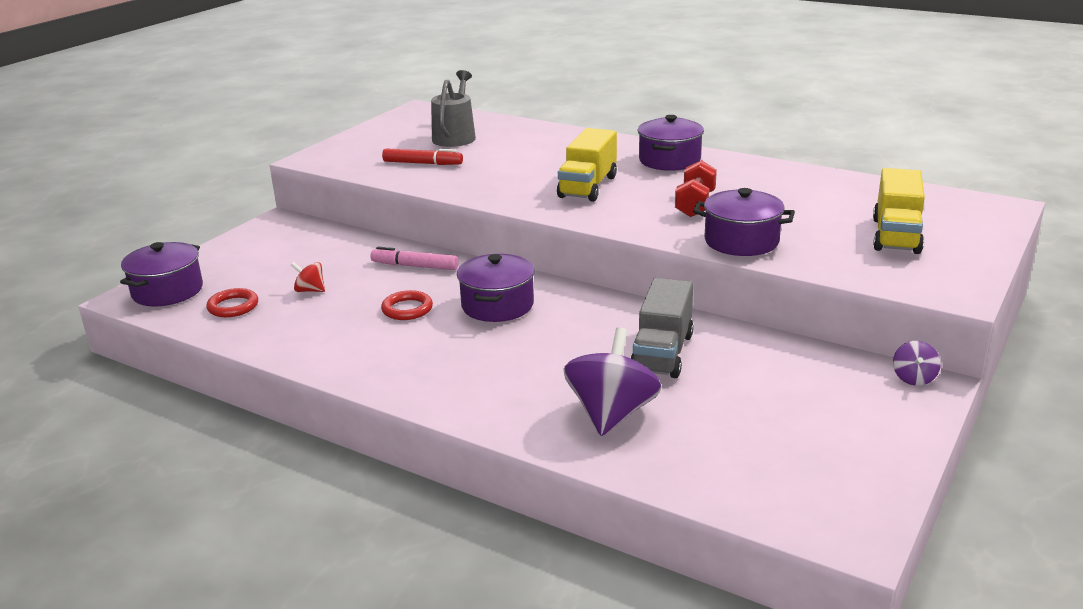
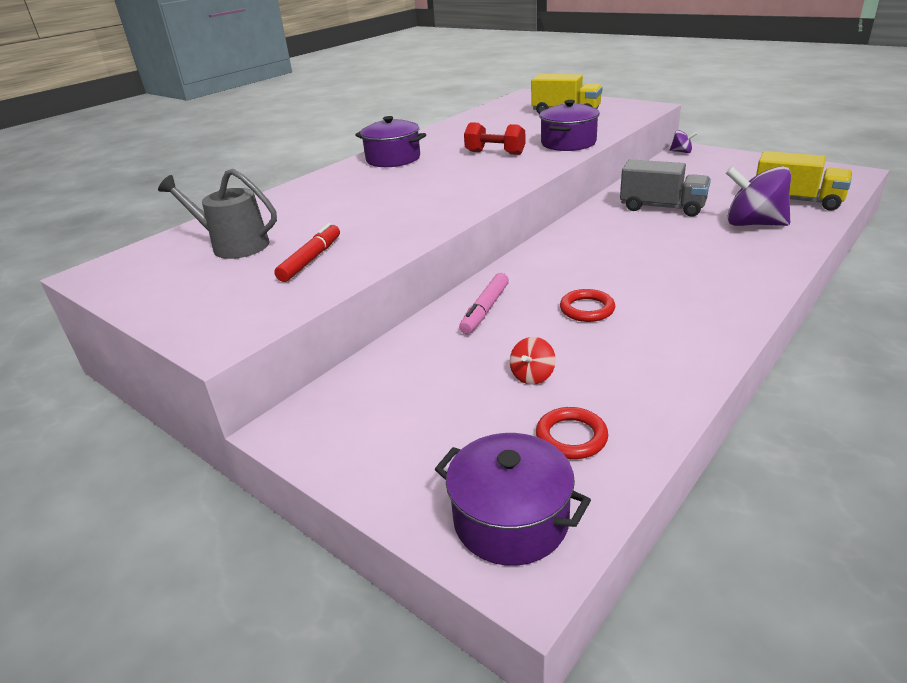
camera: 80 degrees left, 5 degrees up
purple pot [457,254,535,322] -> none
yellow truck [557,128,617,202] -> yellow truck moved to [756,151,852,211]

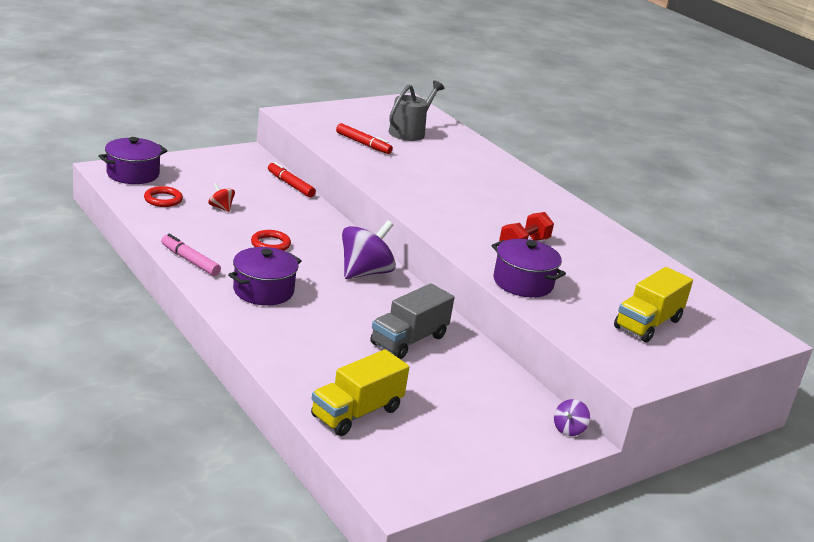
camera: 100 degrees right, 5 degrees down
purple pot [355,116,426,167] -> purple pot moved to [228,247,302,306]
pink marker [459,273,509,334] -> pink marker moved to [161,234,221,276]
purple spinning top [726,166,791,226] -> purple spinning top moved to [342,220,396,279]
none -> red marker [268,162,316,197]

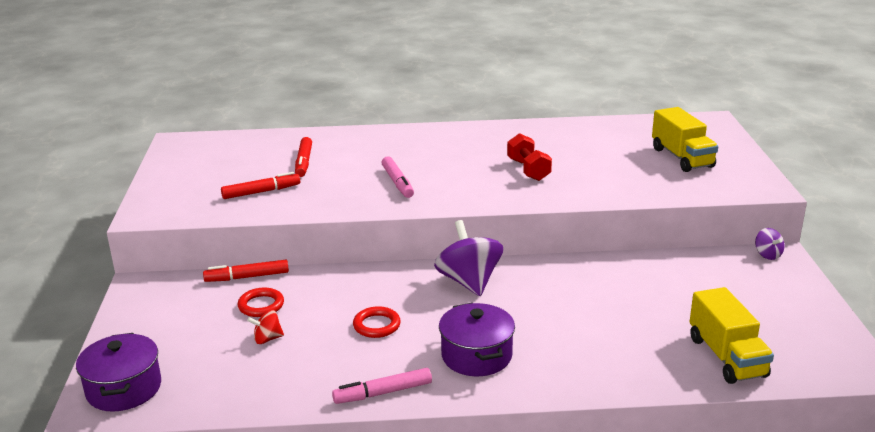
camera: 55 degrees left, 0 degrees up
red ring [144,186,183,207] -> red ring moved to [238,287,284,317]
grey truck [370,283,454,359] -> none
grey watering can [388,81,444,141] -> none
purple pot [492,239,566,298] -> none
none -> red marker [295,137,312,177]
none -> pink marker [382,156,414,198]

